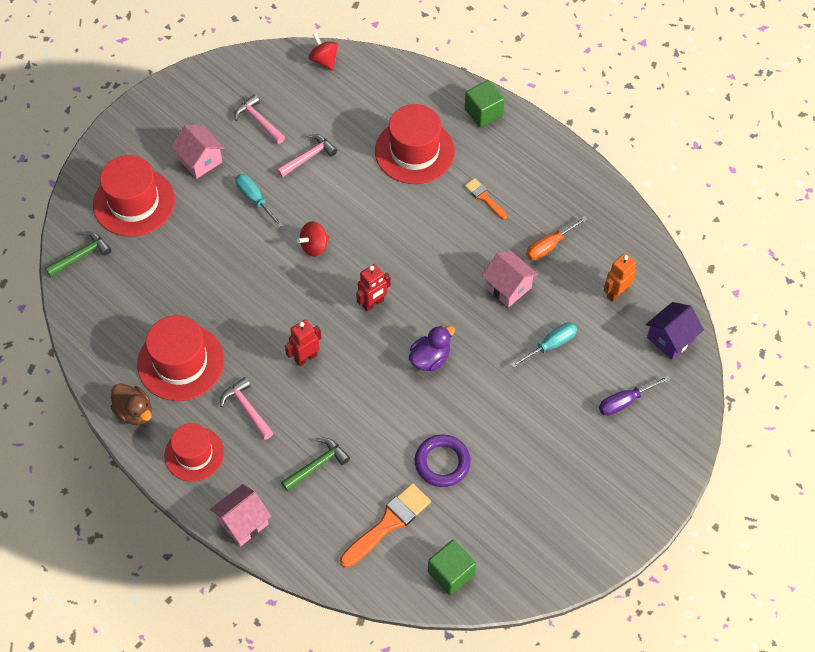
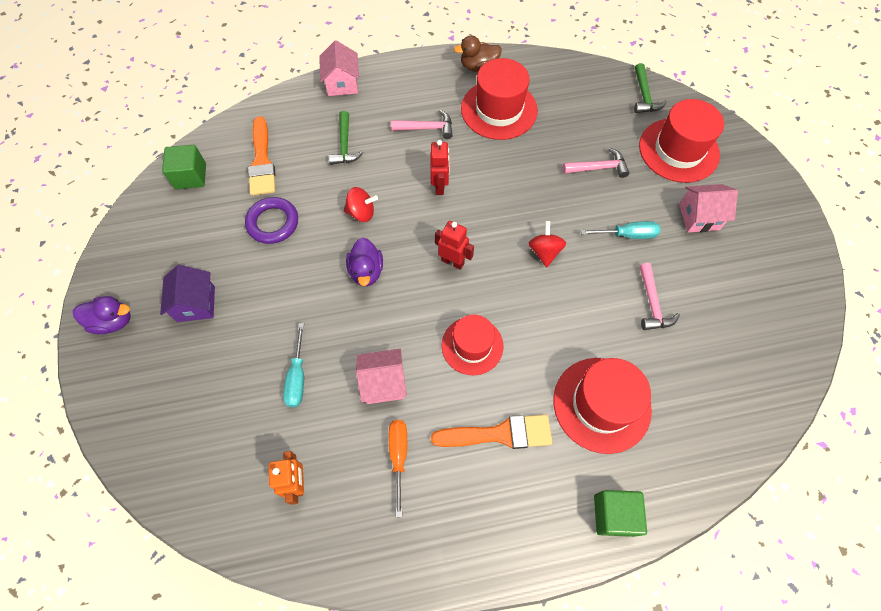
camera: 125 degrees right, 5 degrees up
red hat [164,423,224,482] -> red hat moved to [442,315,503,375]
pink hammer [234,94,285,144] -> pink hammer moved to [563,148,629,178]
red spinning top [309,33,338,71] -> red spinning top moved to [344,187,378,222]
red robot [356,264,391,311] -> red robot turned 120 degrees clockwise [435,221,474,270]
orange brush [464,178,507,220] -> orange brush [431,415,552,449], size x1.74
purple screwdriver [599,375,670,416] -> none
purple house [646,302,704,360] -> purple house moved to [160,265,215,322]
none -> purple duck [72,296,130,334]

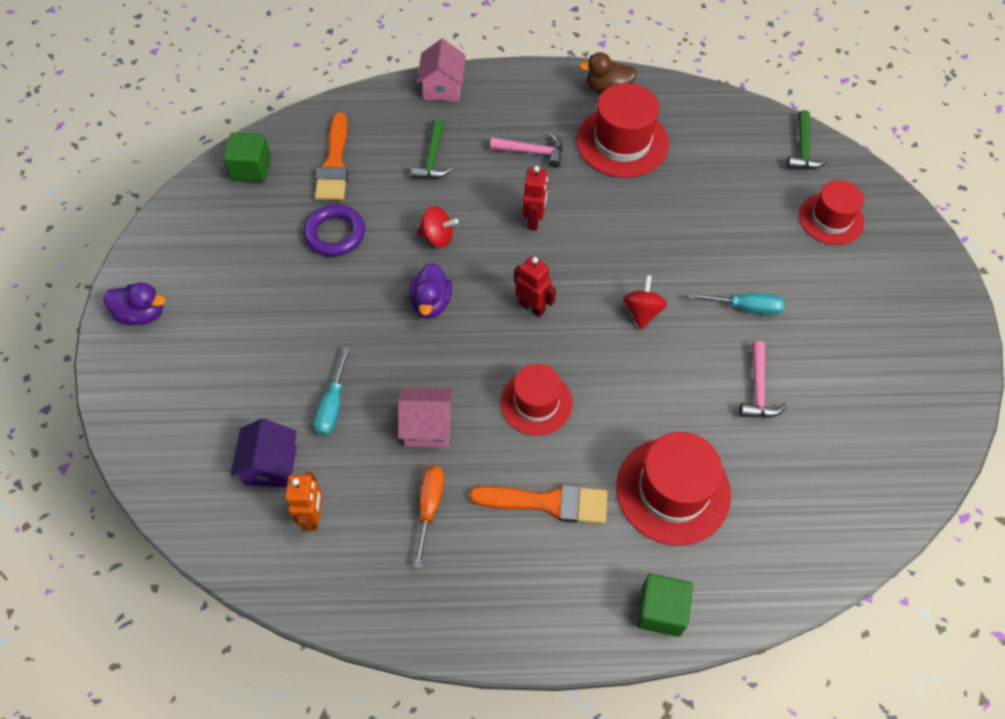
camera: 10 degrees right, 5 degrees down
purple house [160,265,215,322] -> purple house moved to [231,419,297,487]
pink hammer [563,148,629,178] -> none
red hat [639,99,724,183] -> red hat [799,180,864,245], size x0.66
pink house [679,184,738,232] -> none

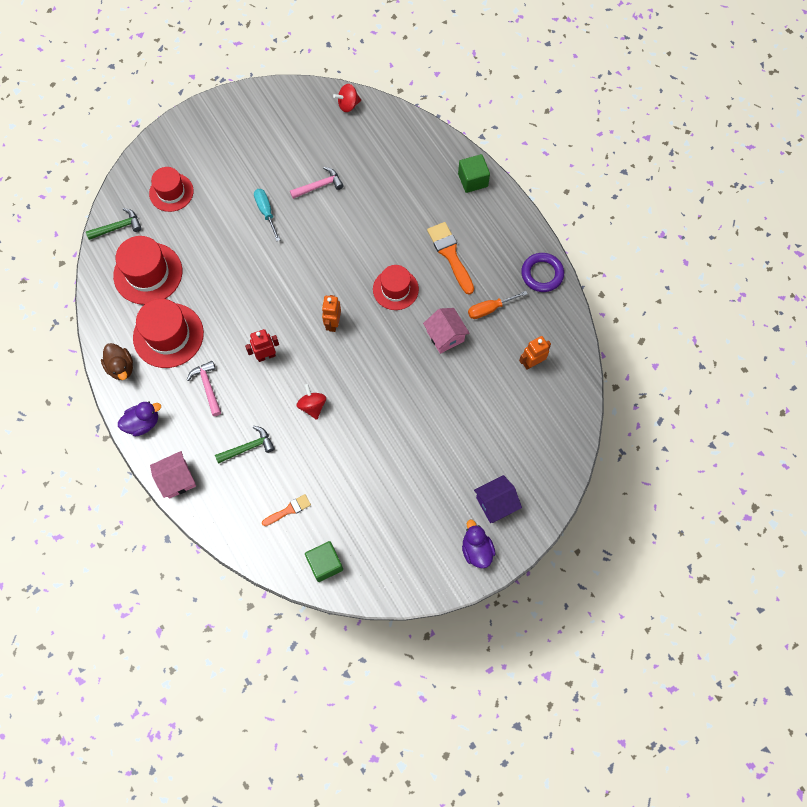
camera: 120 degrees left, 10 degrees up
purple house [231,419,297,487] -> purple house moved to [474,475,522,523]
purple ring [304,205,365,257] -> purple ring moved to [521,253,564,292]
turquoise screwdriver [314,347,351,436] -> none
orange brush [315,113,348,201] -> orange brush [262,494,311,526], size x0.57
purple duck [409,263,452,318] -> purple duck moved to [118,401,161,436]
red robot [514,256,556,317] -> orange robot [322,295,341,332]
red hat [617,432,731,546] -> red hat moved to [113,236,182,305]
red spinning top [623,275,667,330] -> red spinning top moved to [333,84,361,112]

